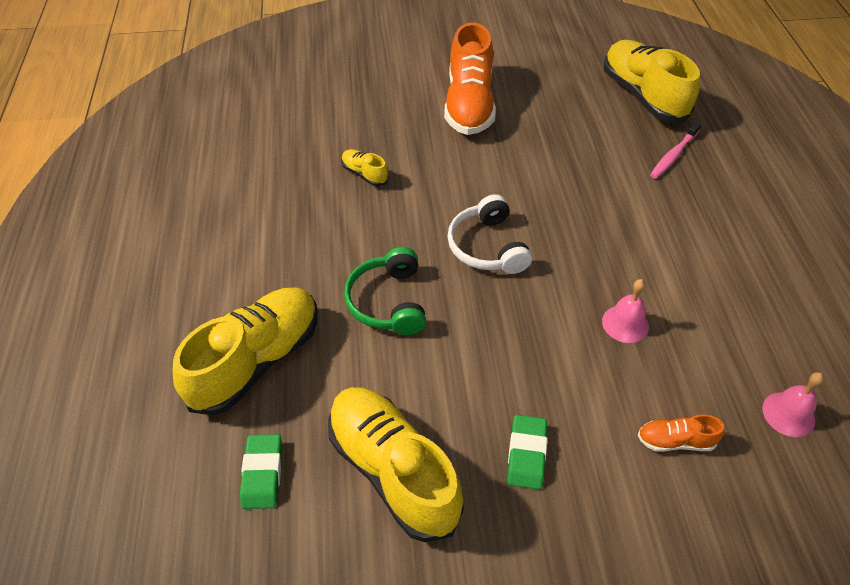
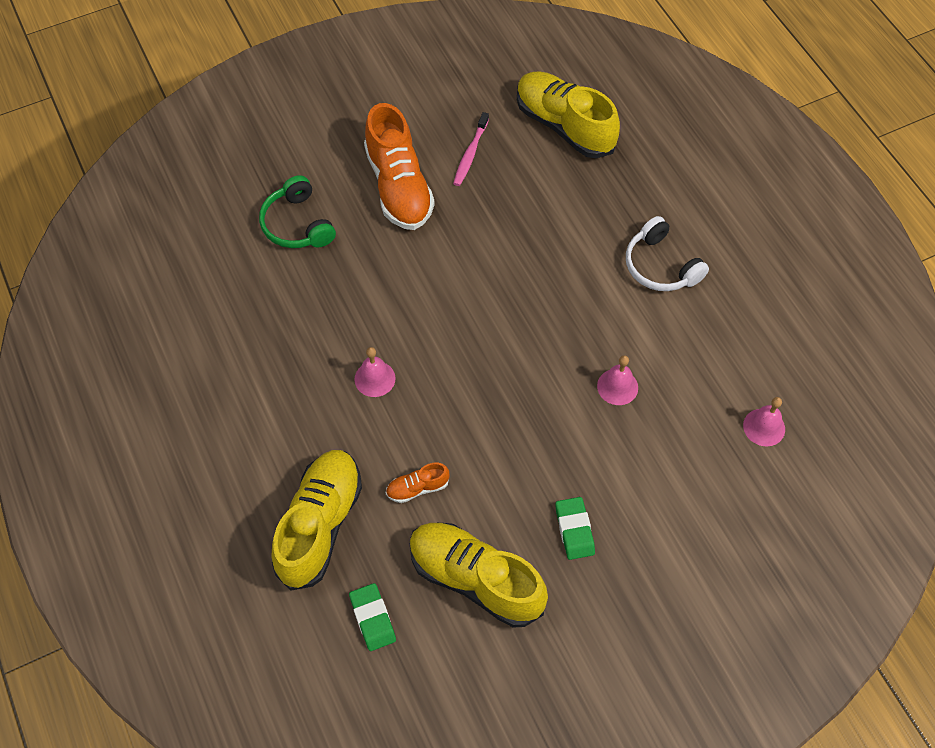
camera: 20 degrees left, 10 degrees up
yellow shoe [341,149,389,186] -> none
green headphones [344,247,426,335] -> green headphones moved to [259,175,336,248]
white headphones [447,194,532,274] -> white headphones moved to [626,216,709,291]
orange shoe [638,414,724,452] -> orange shoe moved to [386,463,449,503]
pink toothbrush [650,121,702,179] -> pink toothbrush moved to [453,112,489,186]
none -> pink bell [355,347,395,397]

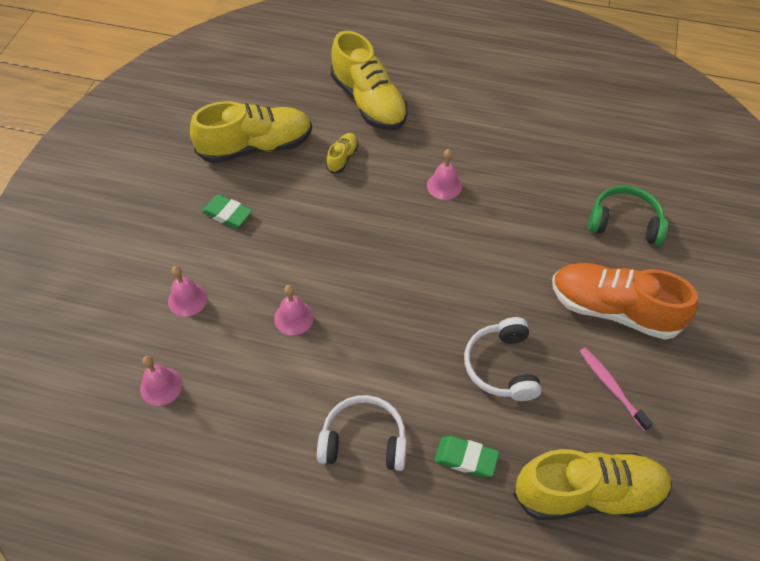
camera: 130 degrees right, 5 degrees down
green eraser [349,583,396,651] -> green eraser moved to [434,436,499,477]
orange shoe [386,463,449,503] -> yellow shoe [326,133,358,173]
none -> pink bell [168,266,207,317]
none -> white headphones [464,317,542,401]

